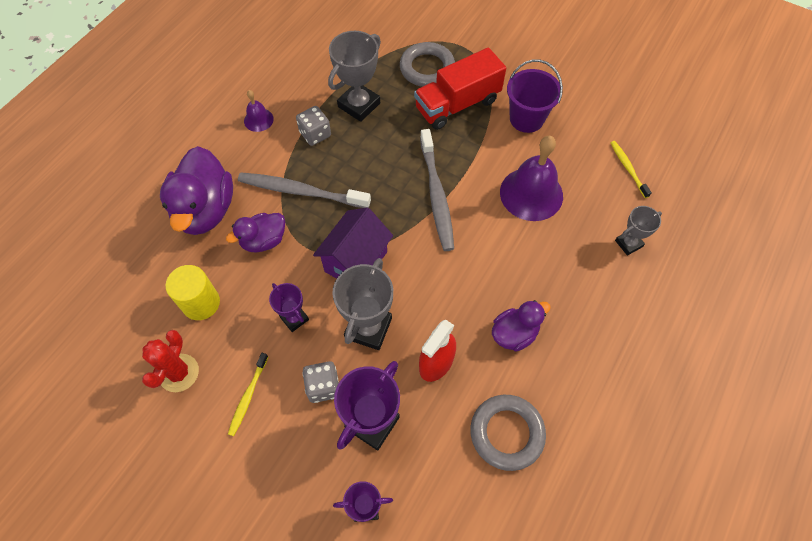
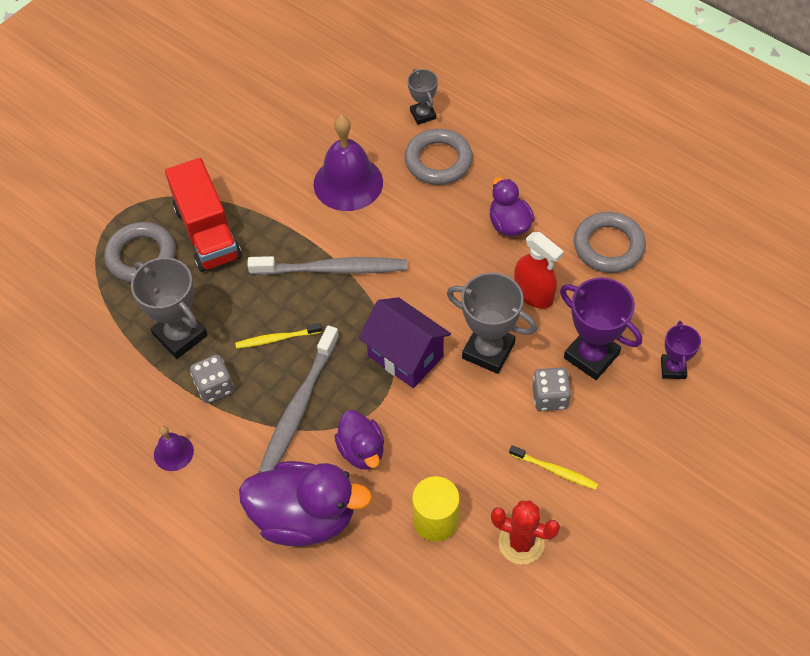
camera: 80 degrees left, 5 degrees down
purple trophy [269,283,309,332] -> none
purple bucket [507,59,563,133] -> none
yellow toothbrush [611,141,652,198] -> yellow toothbrush moved to [235,323,322,349]
none -> grey ring [405,129,473,185]

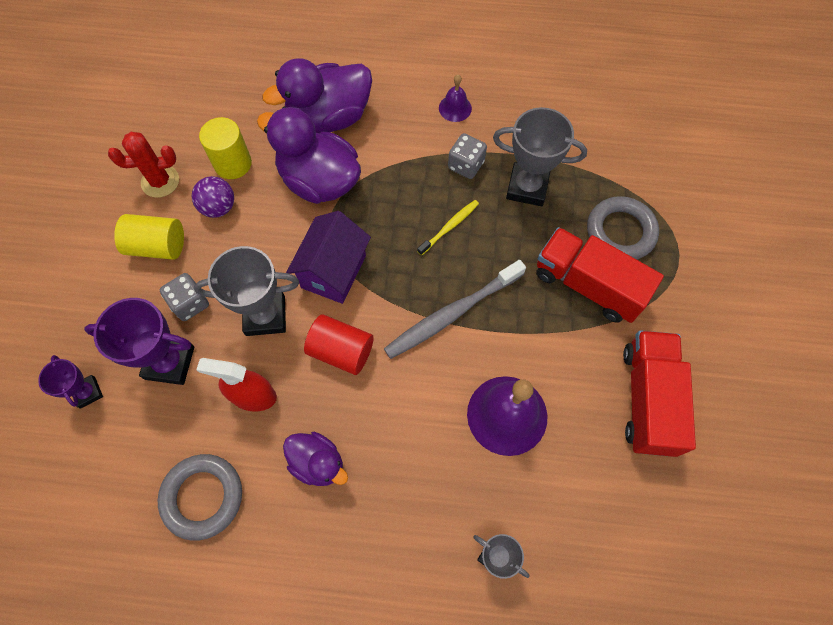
camera: 145 degrees right, 10 degrees up
grey toothbrush [259,325,339,472] -> none
purple duck [334,410,384,470] -> purple duck [257,107,361,204], size x1.76
purple house [359,297,451,388] -> purple house turned 75 degrees counterclockwise [286,211,371,304]
grey ring [405,129,473,185] -> none
yellow toothbrush [509,445,598,490] -> yellow cylinder [114,214,184,260]
none -> purple ball [192,176,234,218]
none -> red cylinder [304,314,374,375]
none -> red truck [623,330,696,457]

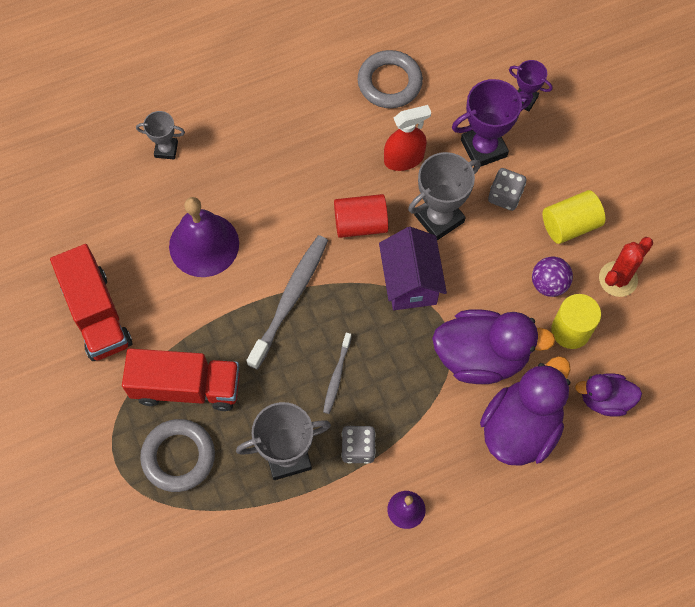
camera: 150 degrees right, 0 degrees up
purple duck [283,432,348,486] -> purple duck moved to [575,373,642,417]
yellow toothbrush [417,200,479,255] -> grey toothbrush [323,333,352,414]

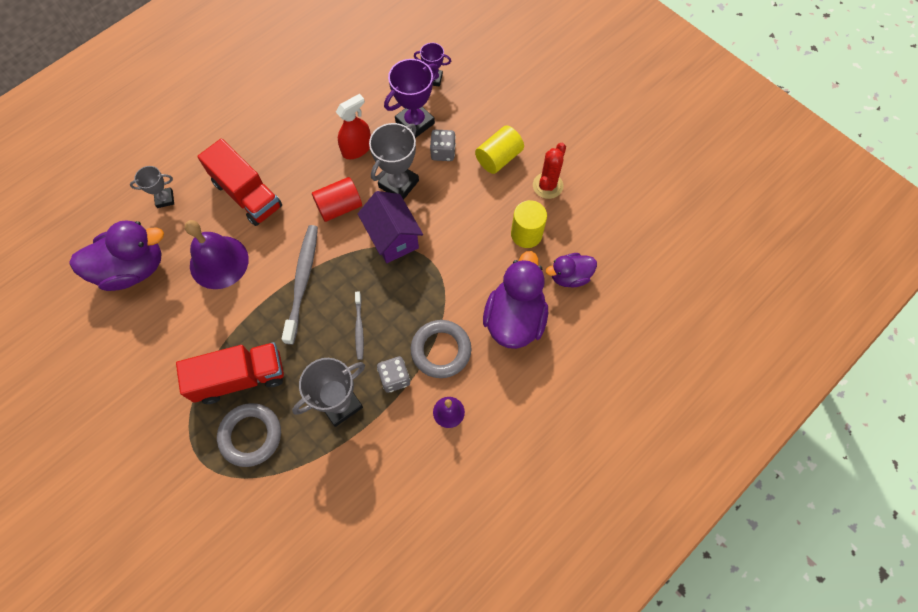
camera: 20 degrees left, 0 degrees up
red truck [50,244,132,361] -> red truck moved to [197,138,282,226]
grey ring [358,50,423,108] -> grey ring moved to [411,320,471,378]
purple duck [432,309,555,384] -> purple duck moved to [70,221,164,291]
purple ball [532,256,573,297] -> none

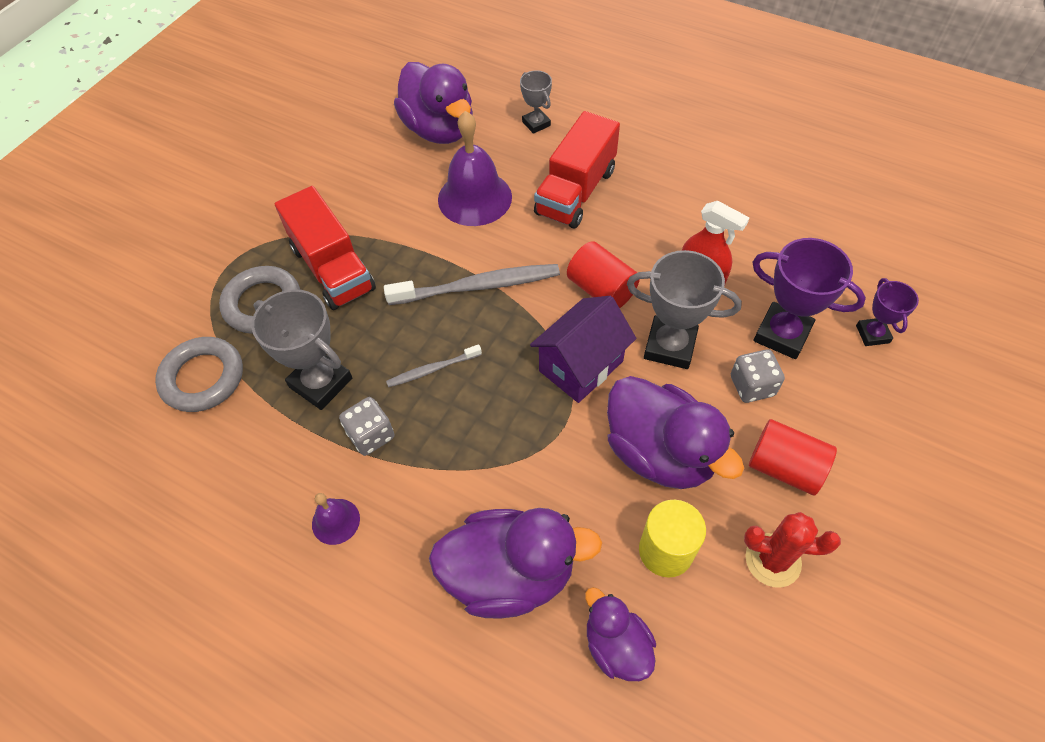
camera: 75 degrees right, 10 degrees down
grey ring [411,320,471,378] -> grey ring moved to [155,337,243,412]
yellow cylinder [475,125,524,174] -> red cylinder [749,419,837,495]
none -> purple duck [607,376,744,489]

